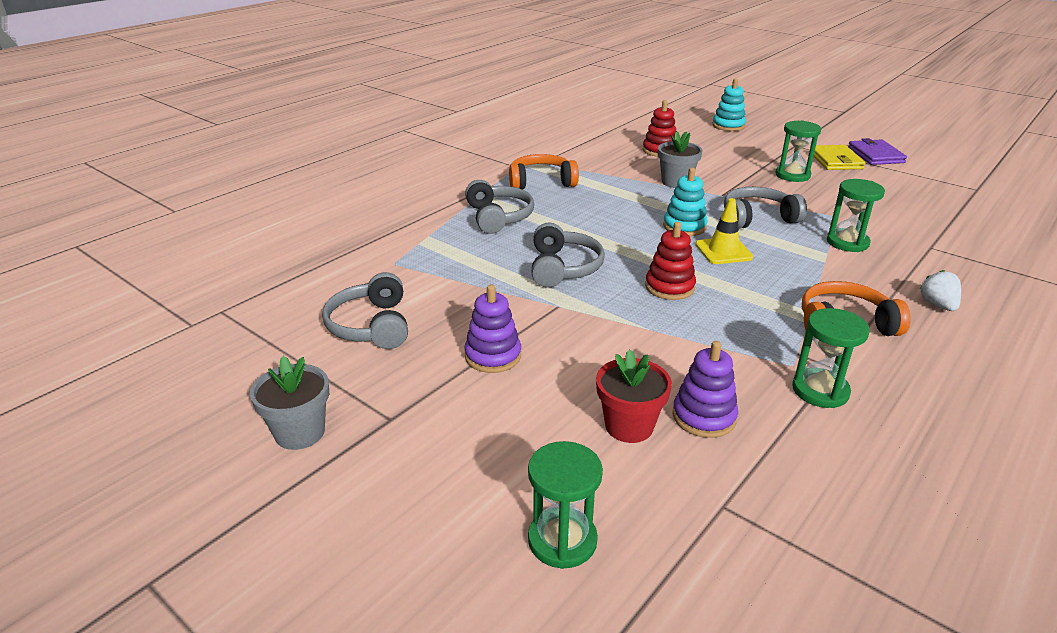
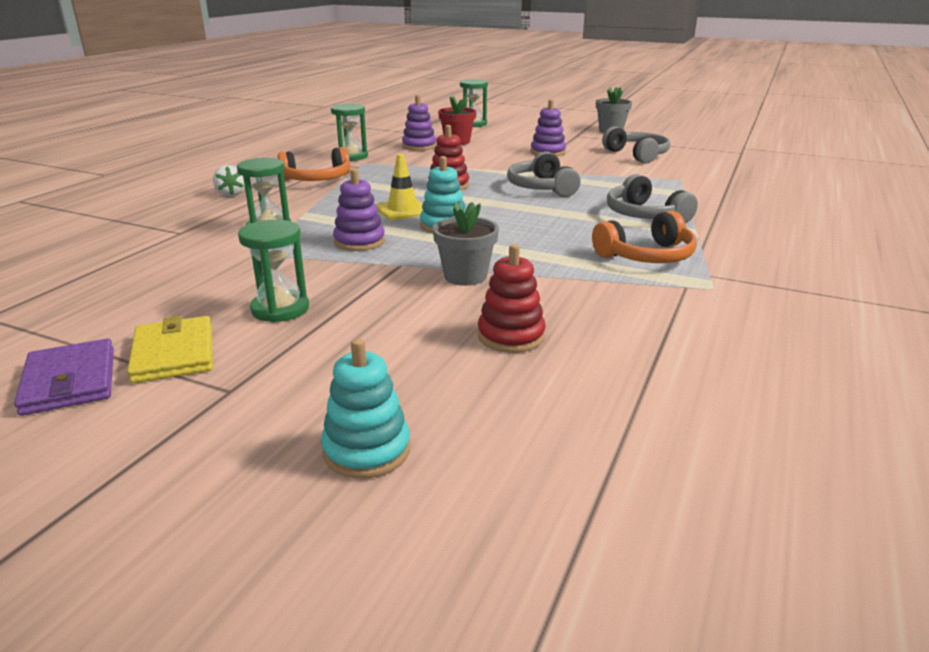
camera: 165 degrees right, 5 degrees down
grey headphones [724,187,807,229] -> purple stacking toy [333,169,385,251]

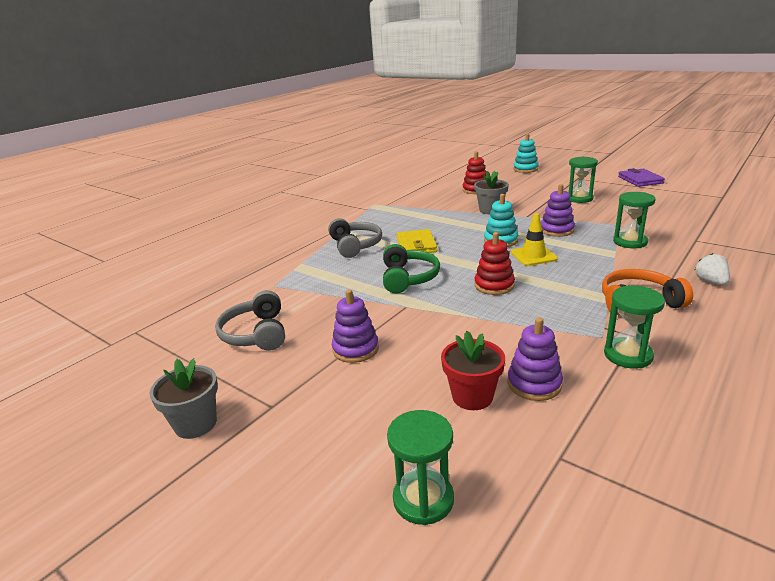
camera: 165 degrees left, 0 degrees up
yellow wallet [127,316,213,383] -> yellow wallet moved to [397,229,437,253]
grey headphones [507,152,581,197] -> green headphones [383,244,440,293]
orange headphones [592,211,697,263] -> none

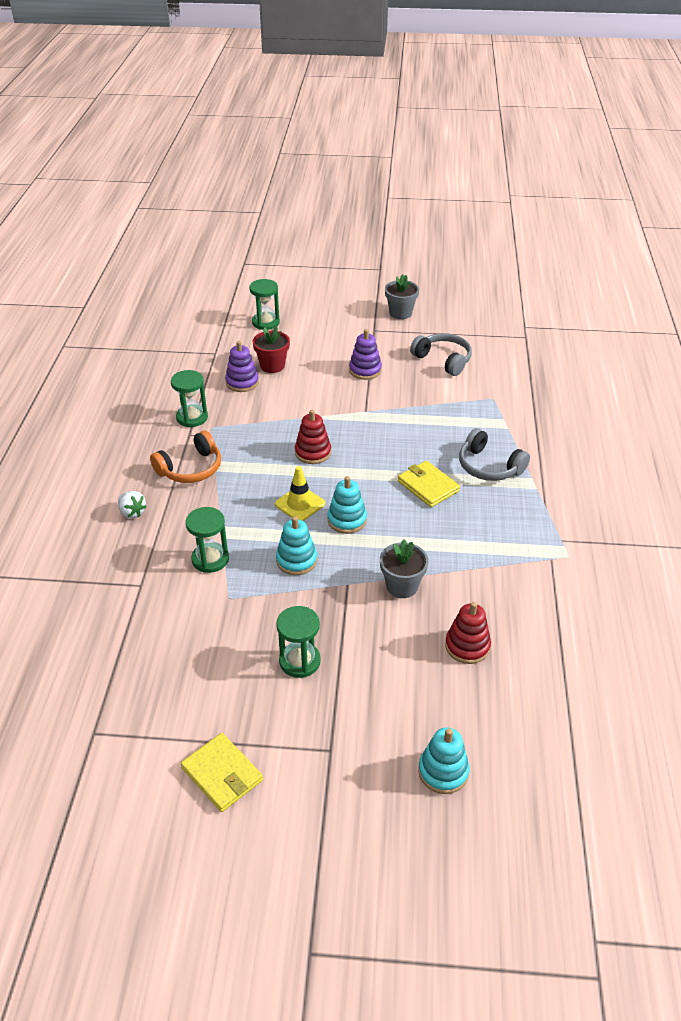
camera: 145 degrees right, 15 degrees up
green headphones [383,244,440,293] -> none
purple stacking toy [541,184,575,237] -> turquoise stacking toy [276,516,317,575]
purple wallet [618,168,665,187] -> yellow wallet [181,733,263,812]

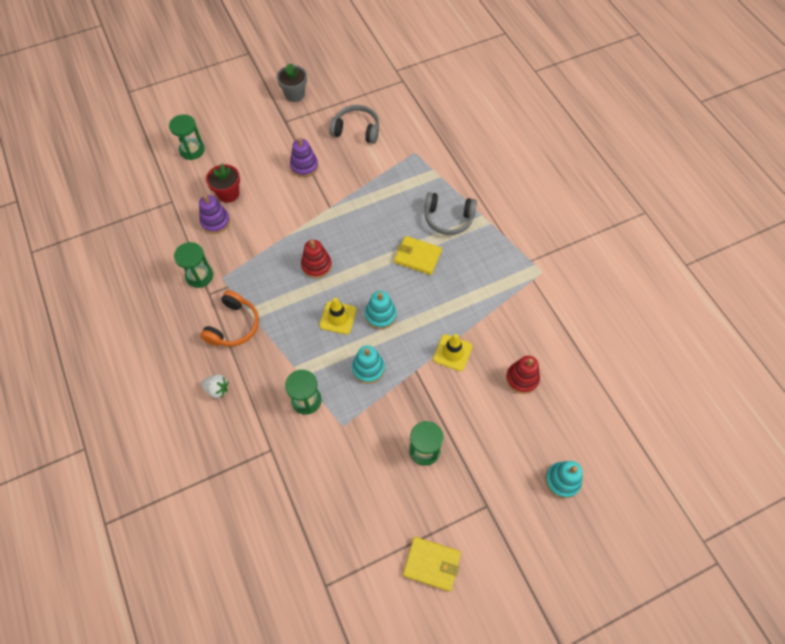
camera: 30 degrees left, 20 degrees up
grey flower pot [380,539,429,598] -> yellow traffic cone [433,334,472,371]

